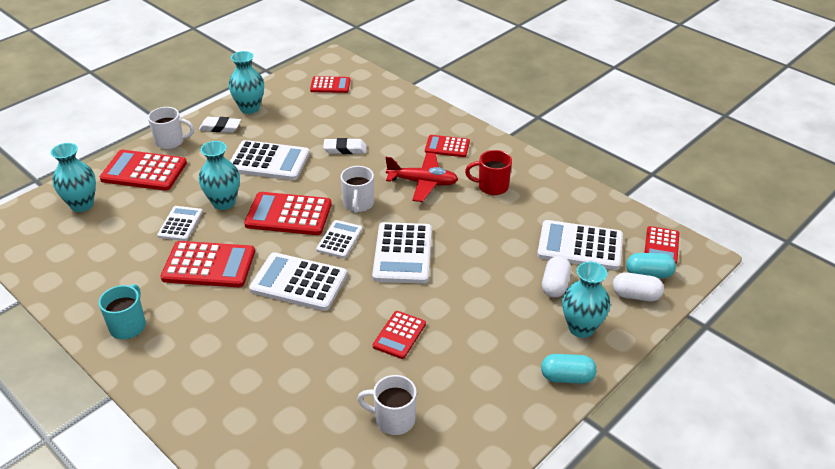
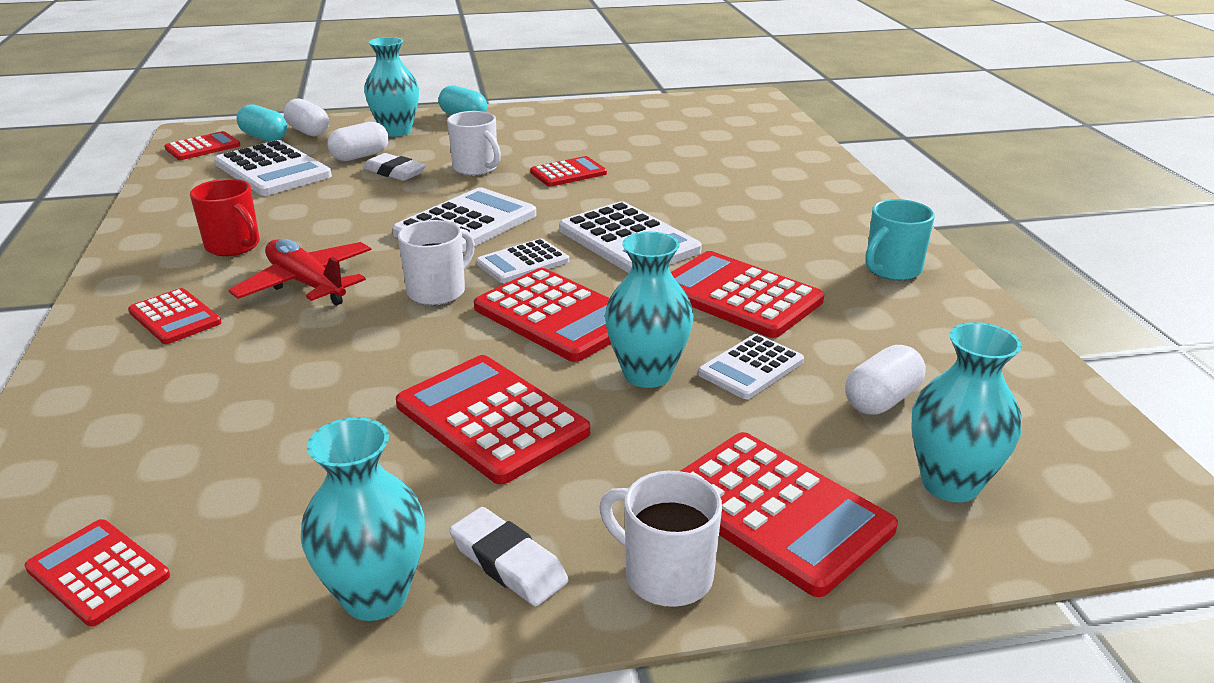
camera: 145 degrees left, 10 degrees down
white calculator [230,140,310,180] -> red calculator [396,355,590,484]
white eraser [323,138,367,154] -> white eraser moved to [363,153,426,181]
white mug [357,375,417,435] -> white mug moved to [447,111,501,176]
none -> white capsule [845,345,926,415]

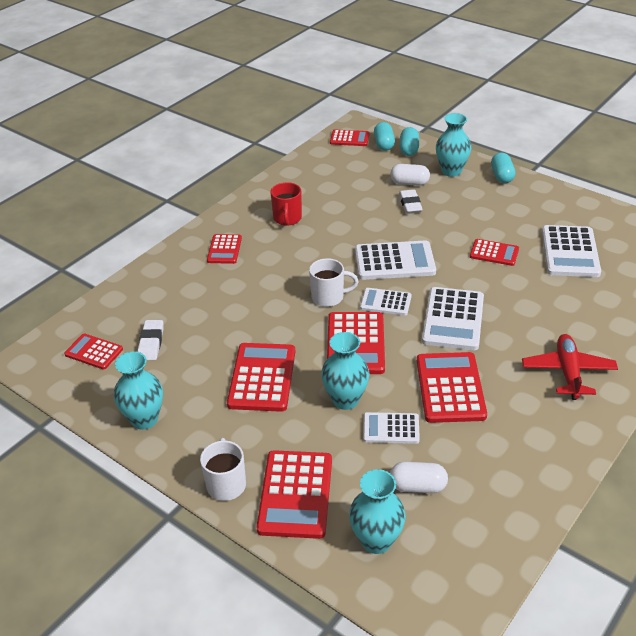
camera: 50 degrees right, 10 degrees up
red calculator [24,519,170,627] -> red calculator turned 60 degrees counterclockwise [64,333,123,370]
white calculator [214,140,332,196] -> white calculator moved to [542,225,601,277]
red plane [228,239,371,306] -> red plane moved to [522,334,618,400]
white capsule [284,98,329,136] -> turquoise capsule [400,127,419,156]
white mug [447,111,501,176] -> none
white eraser [449,507,569,606] -> white eraser moved to [138,320,164,360]
turquoise mug [865,199,935,281] -> none

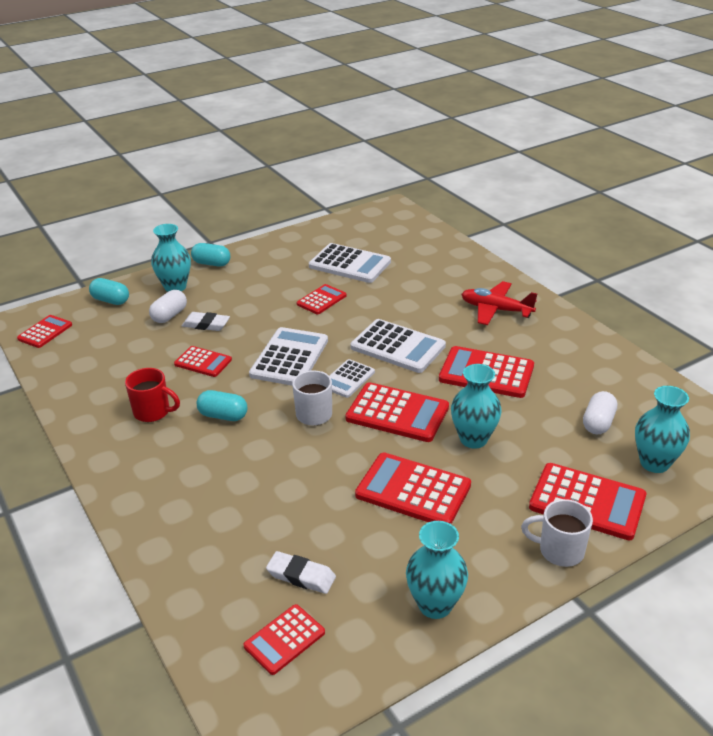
camera: 70 degrees left, 5 degrees down
red calculator [207,234,242,264] -> red calculator moved to [174,346,232,377]
white calculator [363,412,420,444] -> none
turquoise capsule [374,122,395,151] -> turquoise capsule moved to [197,390,248,421]

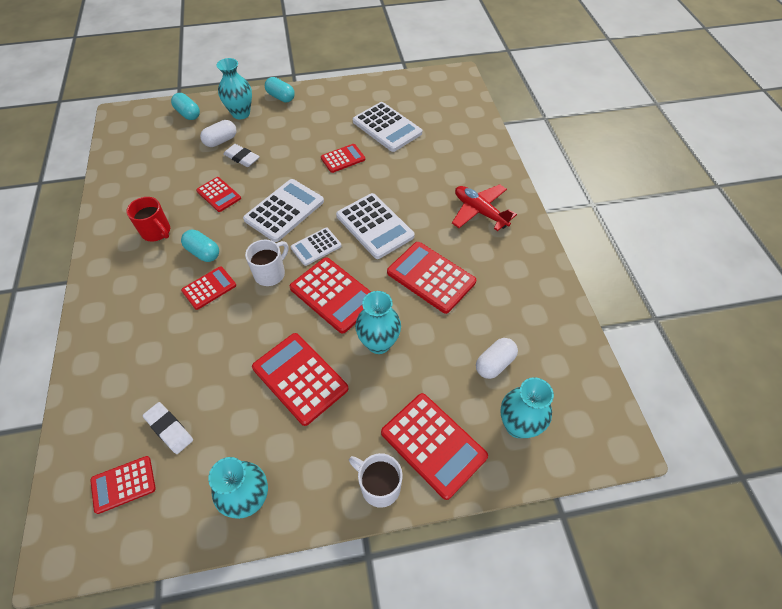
camera: 20 degrees right, 20 degrees up
red calculator [17,315,72,348] -> red calculator moved to [181,266,236,310]

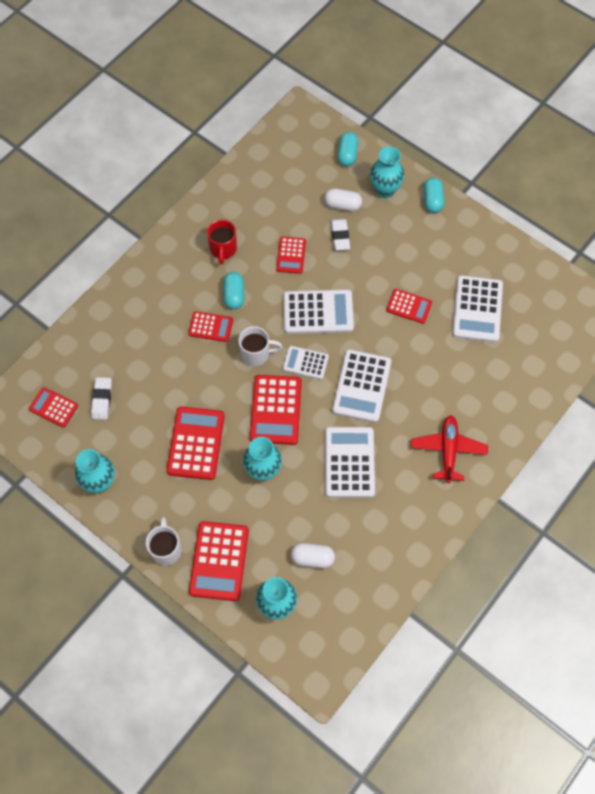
camera: 50 degrees right, 10 degrees up
red calculator [387,242,476,314] -> white calculator [325,427,375,498]

